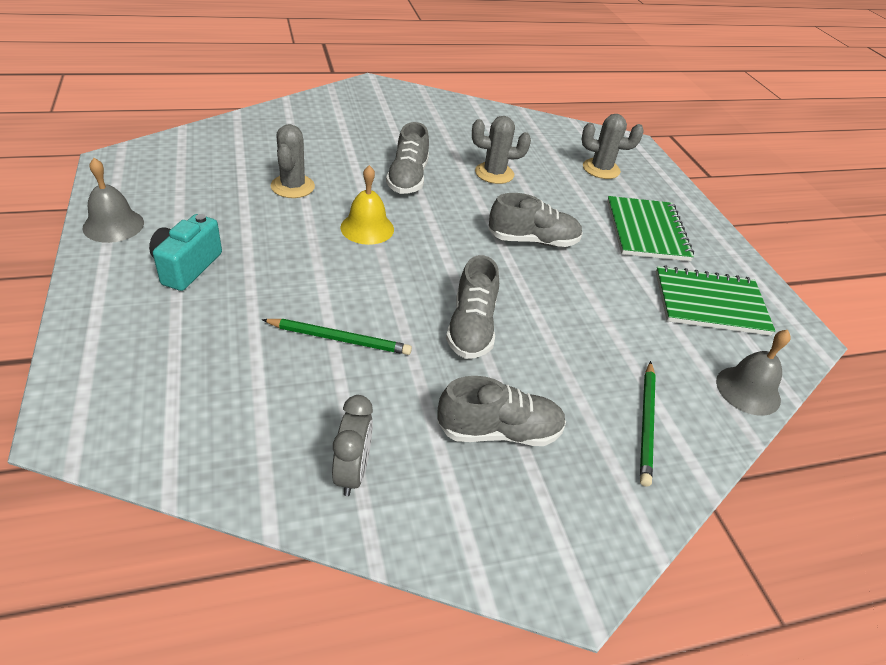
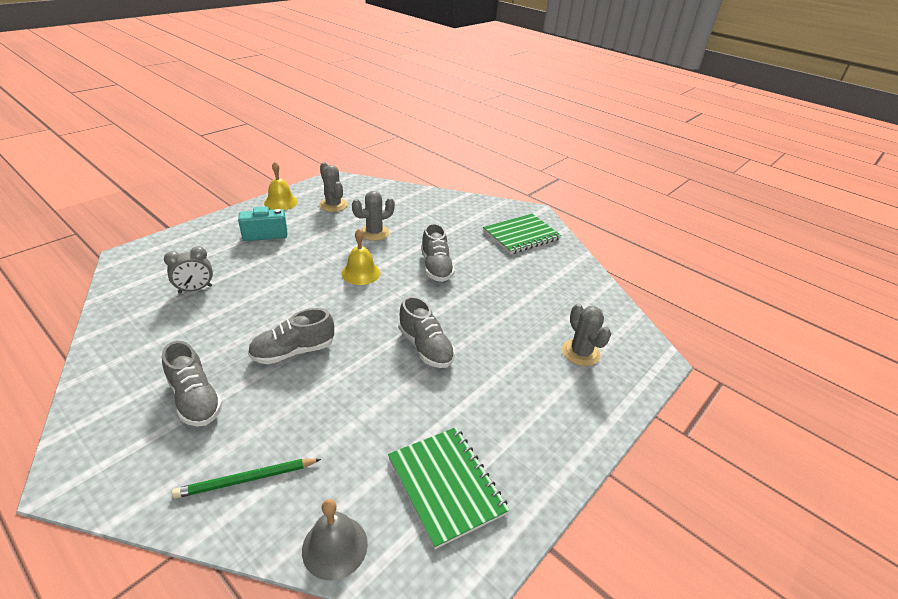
camera: 60 degrees right, 5 degrees down
grey bell [82,158,144,243] -> yellow bell [264,162,298,210]
green pencil [262,319,412,355] -> none
grey clock [332,395,373,496] -> grey clock moved to [164,246,213,293]
grey shoe [386,122,429,194] -> grey shoe turned 75 degrees counterclockwise [421,223,455,282]
grey cactus [472,116,531,184] -> grey cactus moved to [319,162,348,212]
green notebook [607,196,694,261] -> green notebook moved to [483,214,561,254]

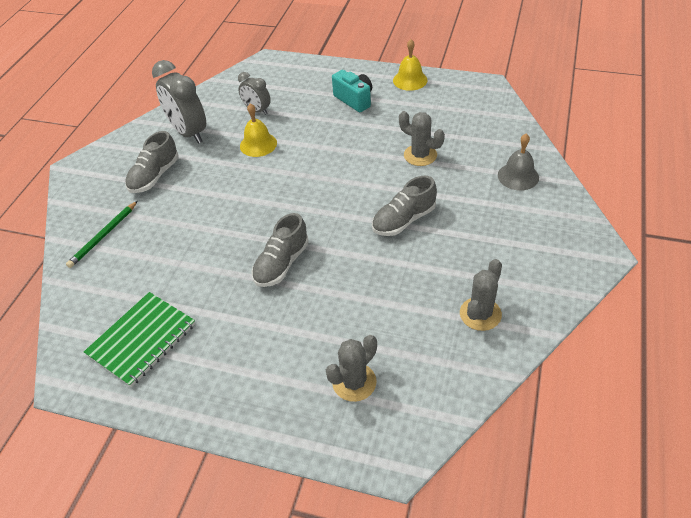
camera: 70 degrees right, 10 degrees up
green pencil [172,459,321,499] -> green pencil turned 105 degrees counterclockwise [66,201,137,268]
grey shoe [248,308,334,364] -> none
grey bell [302,499,368,580] -> grey bell moved to [498,134,539,191]
grey cactus [319,162,348,212] -> grey cactus moved to [460,259,502,331]
yellow bell [341,229,380,285] -> yellow bell moved to [240,103,277,157]
green notebook [483,214,561,254] -> none
none -> grey clock [152,60,206,144]

